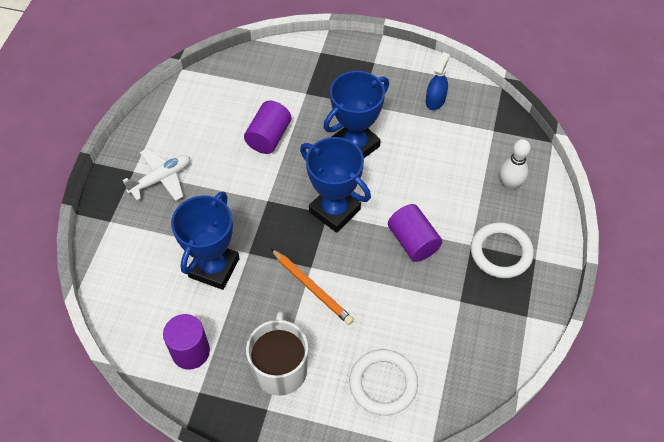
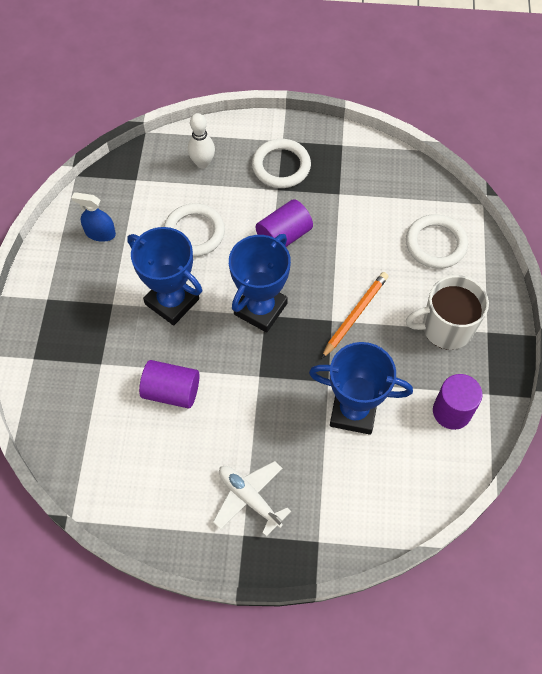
camera: 100 degrees left, 5 degrees up
none -> white ring [164,203,225,257]

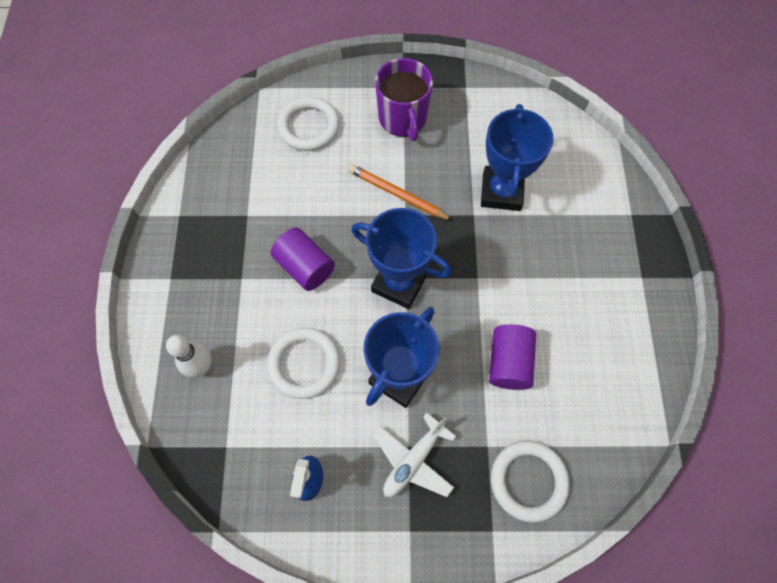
camera: 95 degrees left, 5 degrees up
white plane [213,461,291,537] -> white plane moved to [373,413,456,497]
white ring [252,139,311,188] -> white ring moved to [491,441,570,523]
white mug [406,275,489,350] -> purple mug [375,58,433,141]
purple cylinder [433,374,483,430] -> none

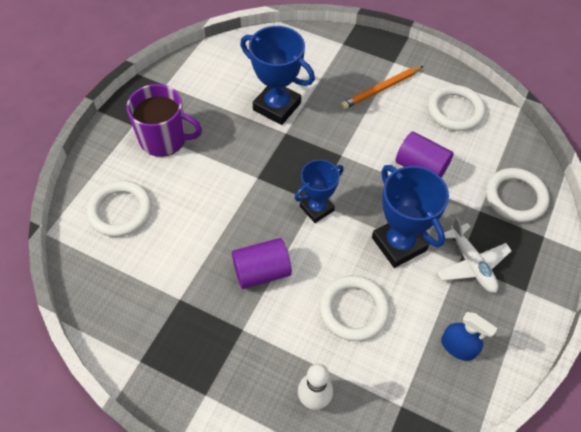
camera: 65 degrees left, 10 degrees down
orange pencil [348,164,452,220] -> orange pencil moved to [341,66,423,109]
blue trophy [352,208,452,309] -> blue trophy [294,160,344,223], size x0.64
none -> white ring [428,85,485,131]

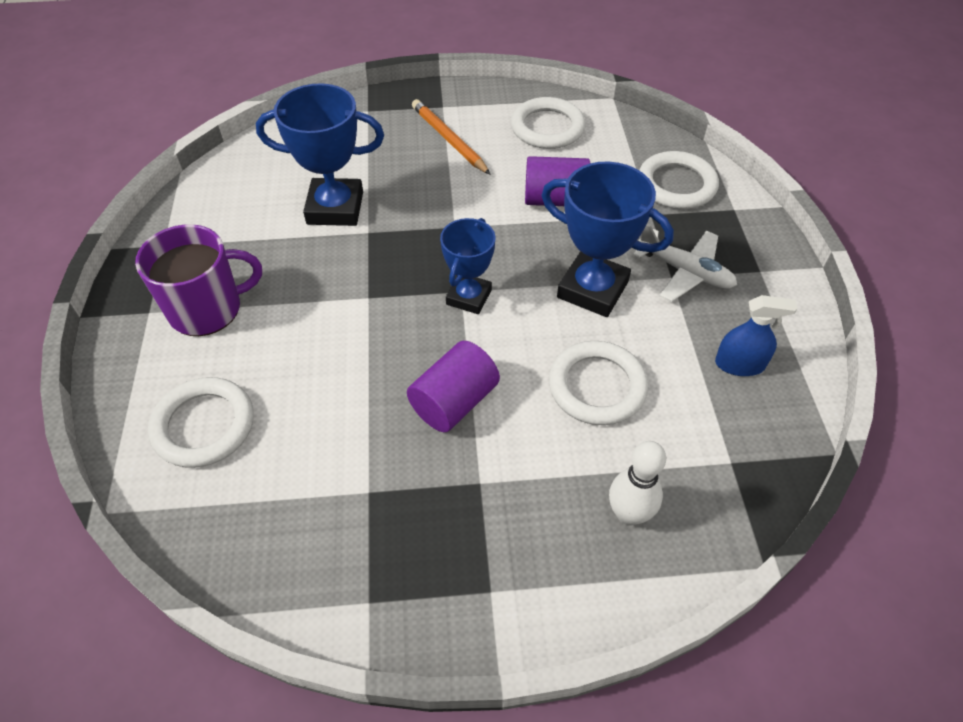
camera: 30 degrees left, 5 degrees down
orange pencil [341,66,423,109] -> orange pencil turned 120 degrees clockwise [412,99,491,175]

